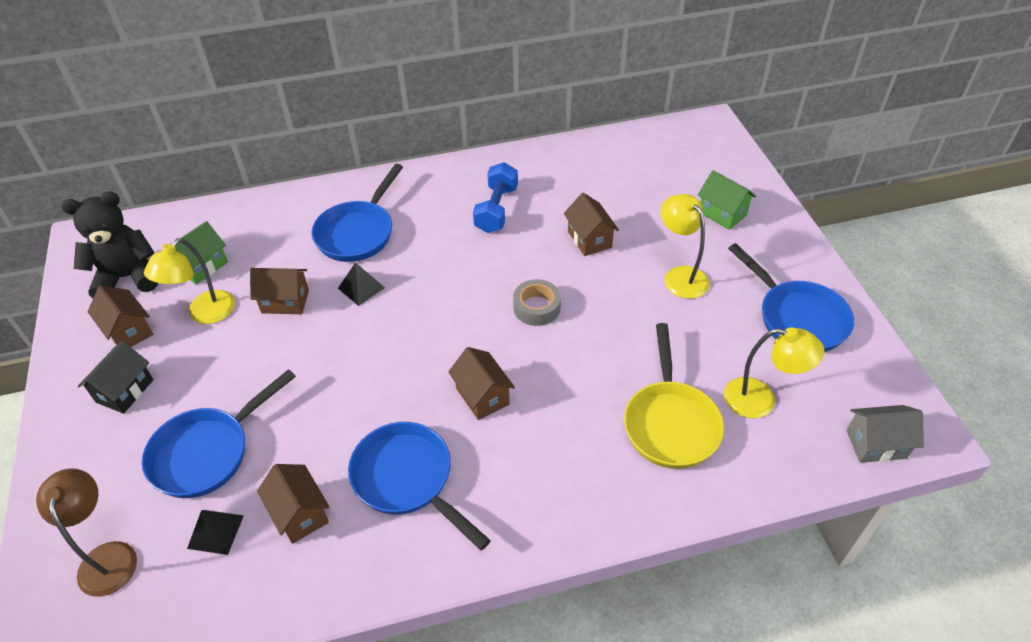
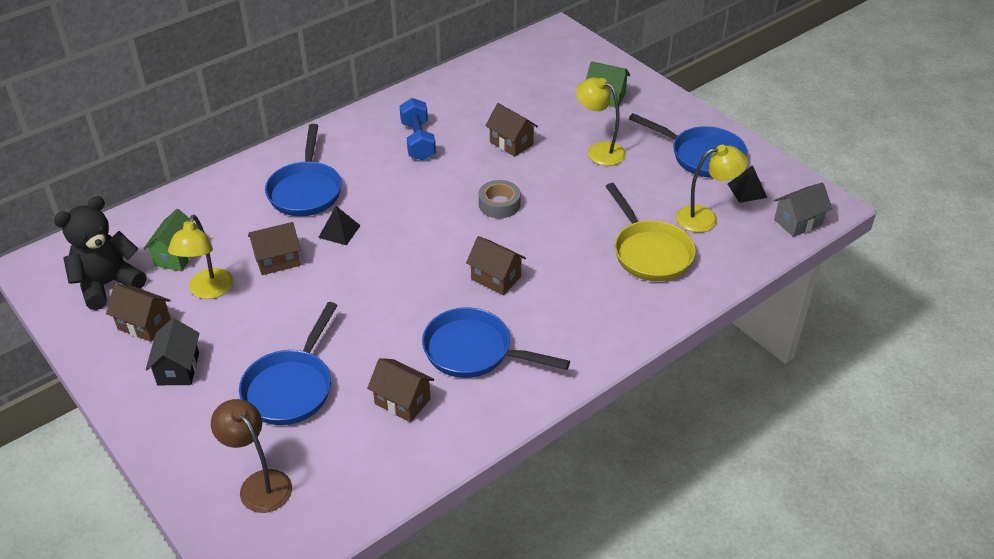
camera: 25 degrees left, 5 degrees down
black pyramid [187,510,244,555] -> black pyramid moved to [727,165,767,203]

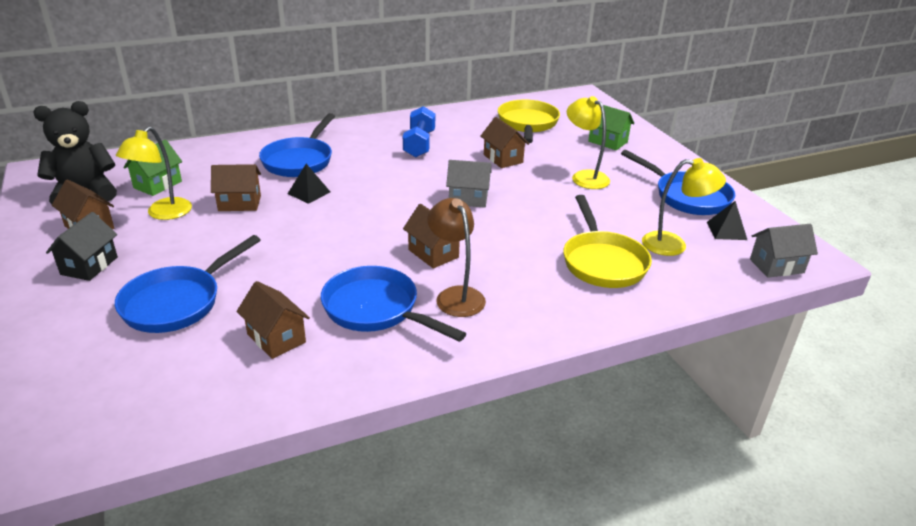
camera: 15 degrees right, 10 degrees down
brown lamp [211,399,292,513] -> brown lamp moved to [427,198,486,317]
grey tape [479,180,521,218] -> grey house [446,160,491,208]
none -> yellow pan [498,100,560,143]

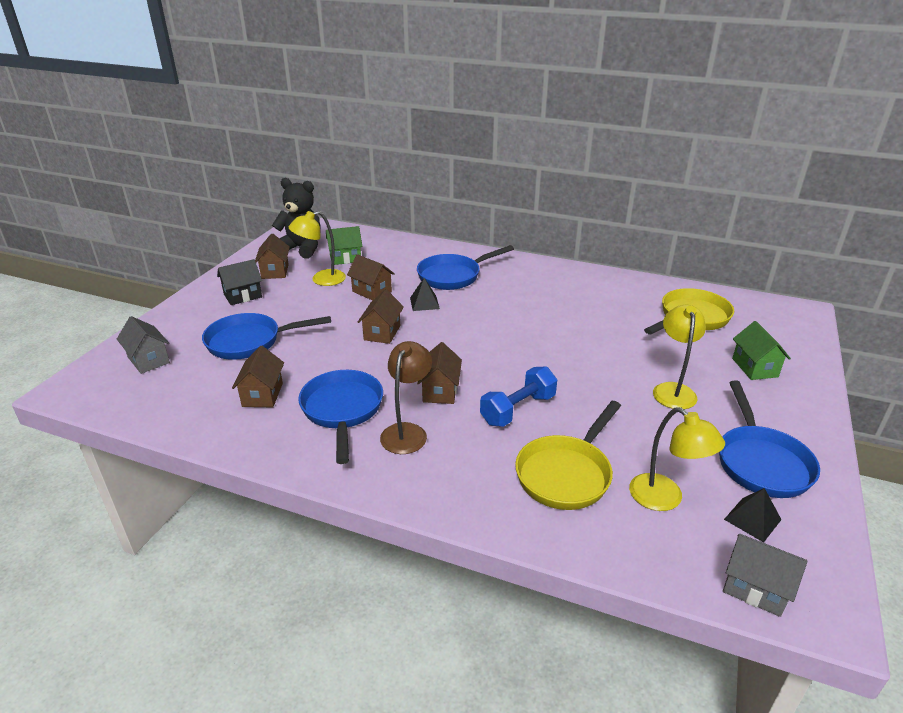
camera: 45 degrees right, 0 degrees up
blue dumbbell [403,106,435,158] -> blue dumbbell moved to [480,367,557,427]
grey house [446,160,491,208] -> grey house moved to [117,316,170,374]
brown house [480,117,529,168] -> brown house moved to [358,289,404,344]

